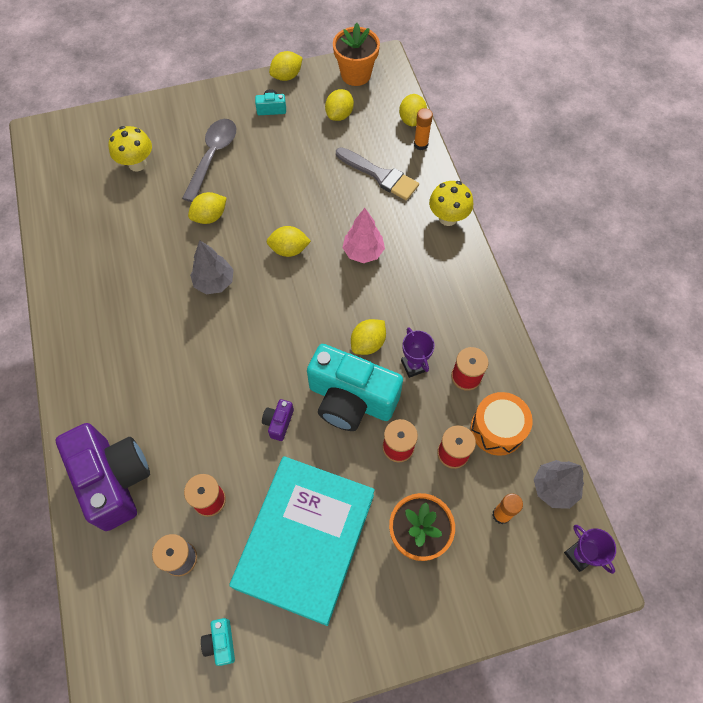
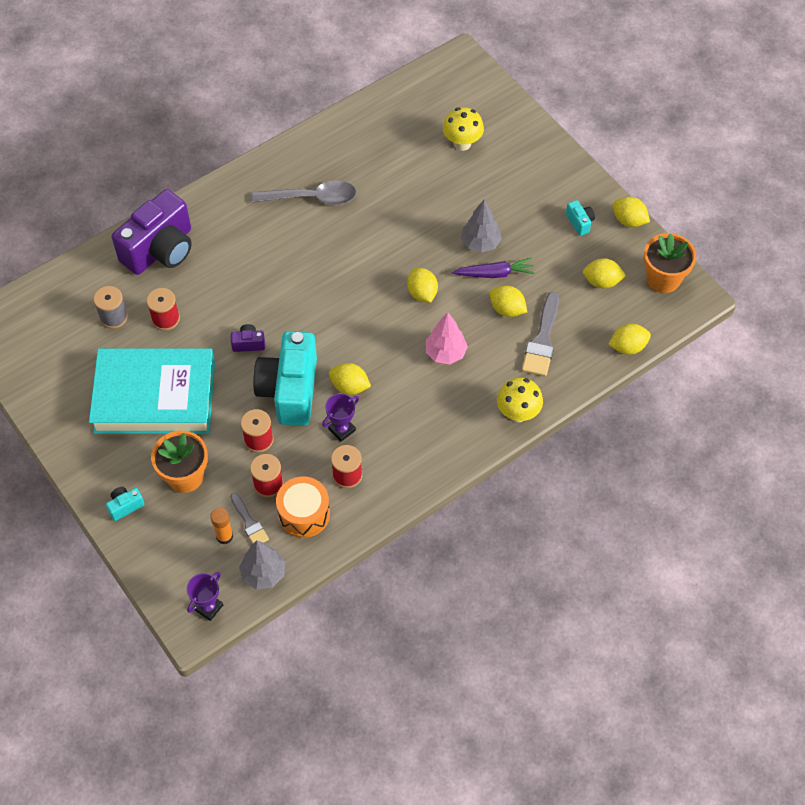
camera: 70 degrees right, 5 degrees down
grey spoon [182,119,236,202] -> grey spoon moved to [252,180,356,205]
yellow lemon [188,192,227,224] -> yellow lemon moved to [490,285,527,317]
grey tree [190,240,234,294] -> grey tree moved to [461,200,502,253]
turquoise camera [201,618,235,666] -> turquoise camera moved to [106,487,144,521]
orange glue stick [414,108,433,150] -> none
none -> grey brush [230,493,269,544]
none -> purple carrot [452,258,534,278]

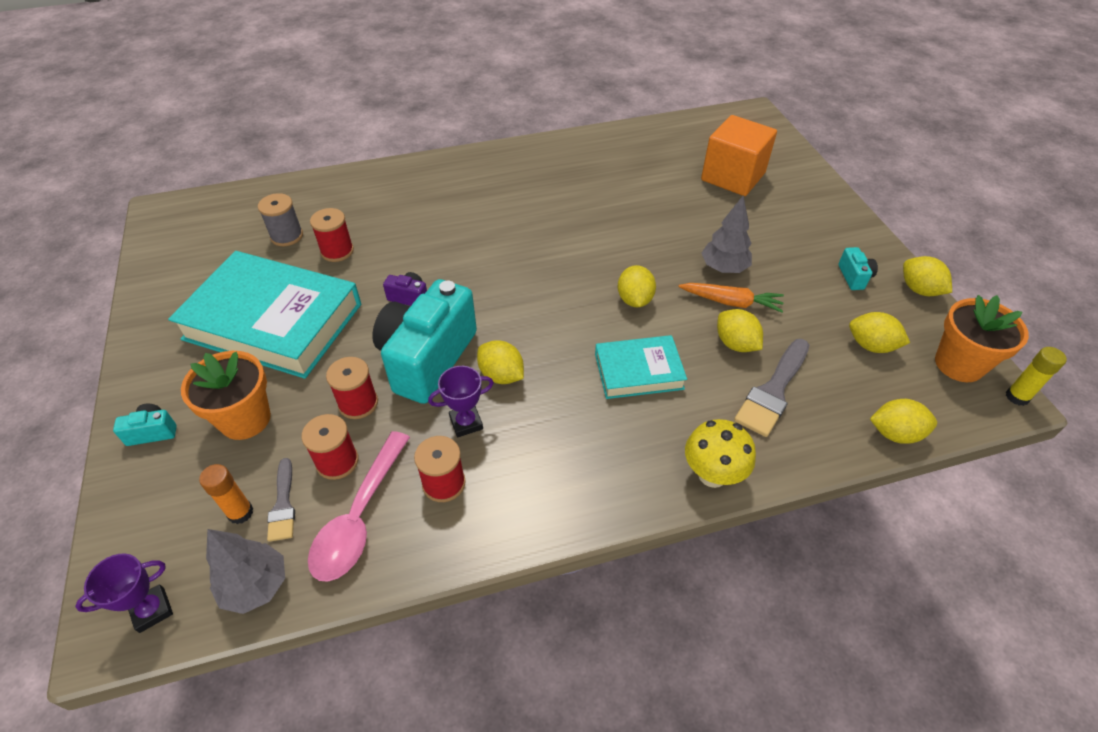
camera: 20 degrees right, 10 degrees down
purple camera [112,189,192,275] -> none
grey spoon [252,180,356,205] -> none
orange drum [276,477,330,538] -> pink spoon [308,431,410,582]
pink tree [426,312,468,364] -> turquoise book [595,335,687,399]
yellow mushroom [443,107,484,151] -> orange cube [701,115,777,196]
purple carrot [452,258,534,278] -> orange carrot [679,283,784,313]
none -> yellow glue stick [1006,347,1067,406]

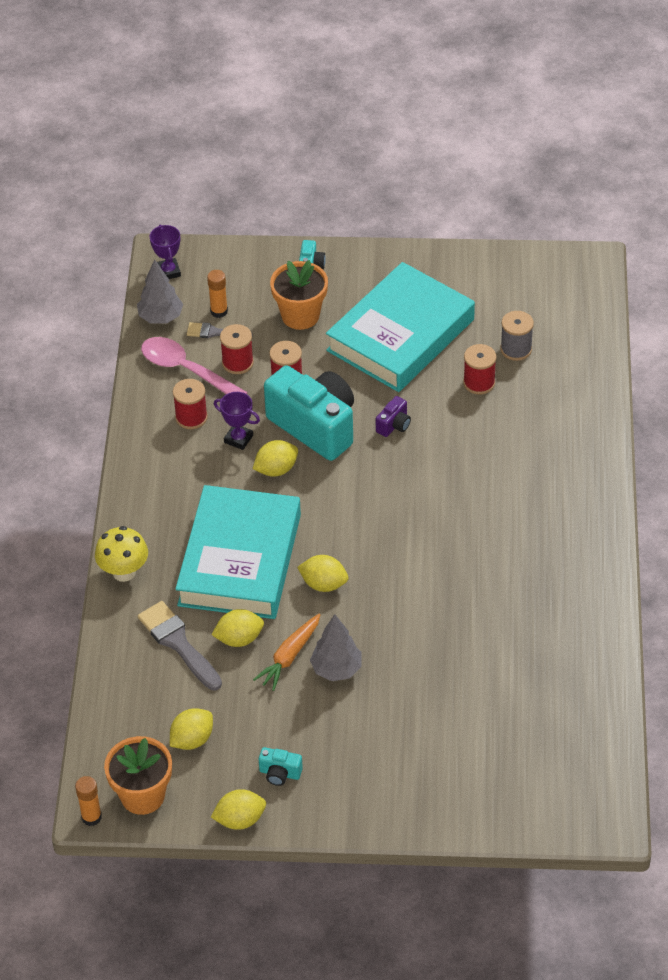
camera: 110 degrees right, 0 degrees up
purple trophy [428,366,494,437] -> purple trophy turned 60 degrees counterclockwise [214,392,260,450]
turquoise book [595,335,687,399] -> turquoise book [175,485,301,619], size x1.92
orange cube [701,115,777,196] -> none
yellow lemon [870,399,937,444] -> none
yellow glue stick [1006,347,1067,406] -> orange glue stick [75,776,102,826]

